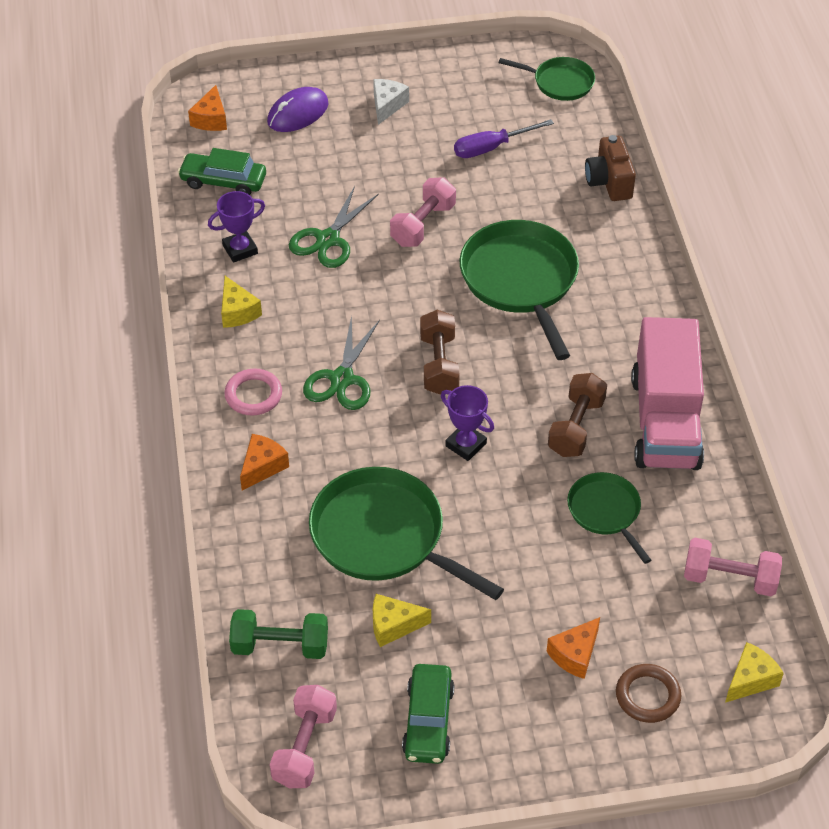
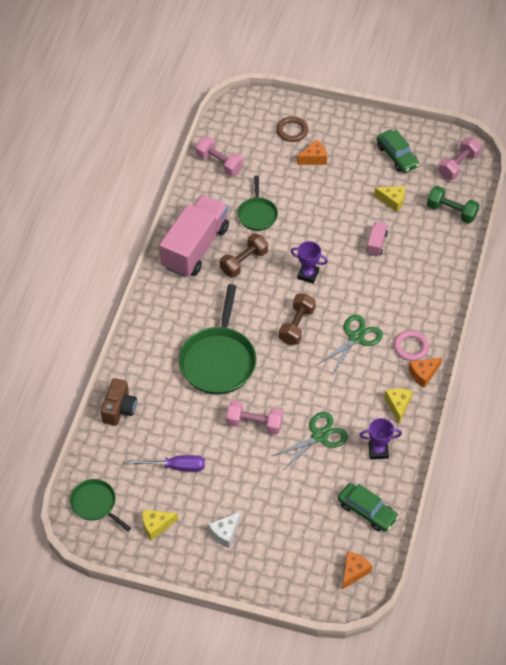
camera: 155 degrees left, 5 degrees up
orange cheese [240,434,289,491] -> orange cheese moved to [409,358,442,388]
purple mouse [267,87,329,132] -> none
green pan [309,467,504,600] -> pink truck [366,222,388,257]
pink dumbbell [390,177,456,247] -> pink dumbbell turned 45 degrees clockwise [226,400,283,435]
green car [402,664,455,764] -> green car turned 120 degrees clockwise [377,130,419,173]
purple trophy [441,385,494,461] -> purple trophy turned 45 degrees counterclockwise [291,241,328,283]
yellow cheese [725,642,784,703] -> yellow cheese moved to [142,510,178,541]

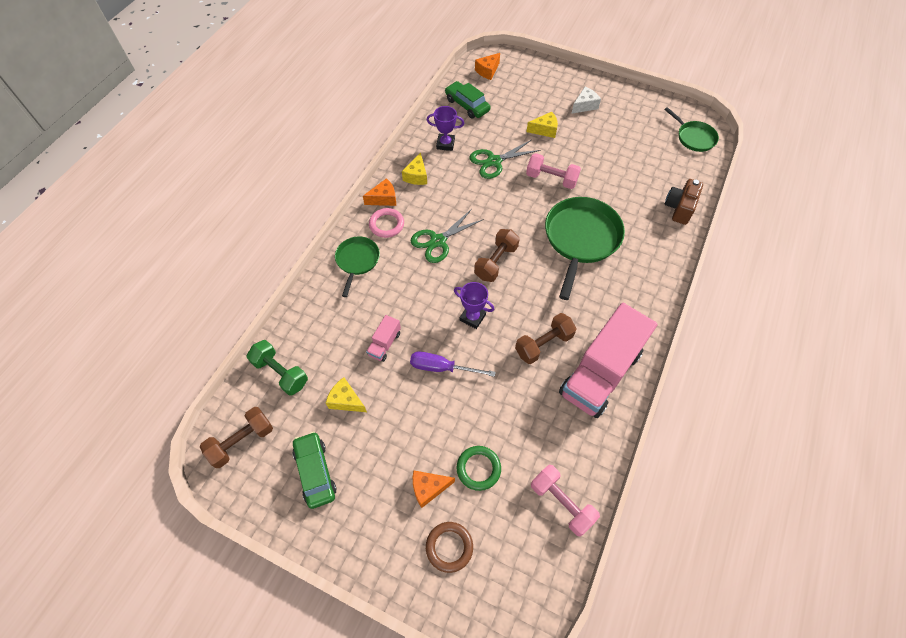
camera: 170 degrees left, 5 degrees up
purple screwdriver [127,455,205,472] -> purple screwdriver moved to [410,351,496,377]
yellow cheese [142,510,178,541] -> yellow cheese moved to [526,112,558,138]
green pan [237,175,278,231] -> green pan moved to [335,236,380,297]
pink dumbbell [438,137,481,180] -> brown dumbbell [200,407,273,468]
none -> green ring [456,446,501,491]

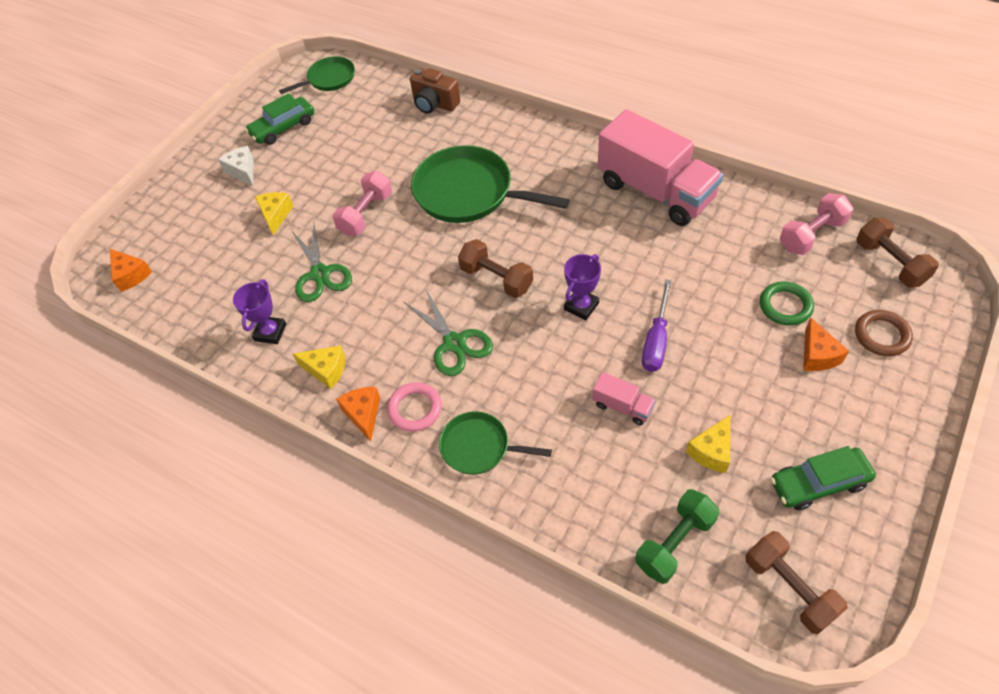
camera: 80 degrees left, 5 degrees down
green car [445,81,490,118] -> green car moved to [245,93,315,145]
brown dumbbell [515,313,577,364] -> brown dumbbell moved to [856,218,939,288]

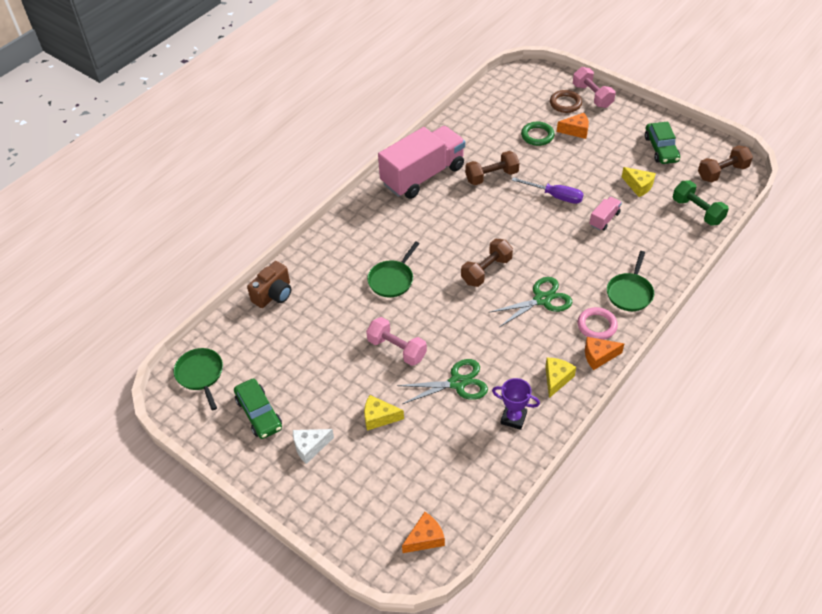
camera: 85 degrees left, 5 degrees down
green pan [411,145,570,223] -> green pan [367,241,420,298], size x0.56
purple trophy [564,254,601,320] -> none
pink dumbbell [780,193,853,255] -> pink dumbbell moved to [573,67,616,108]
brown dumbbell [856,218,939,288] -> brown dumbbell moved to [465,151,519,185]

